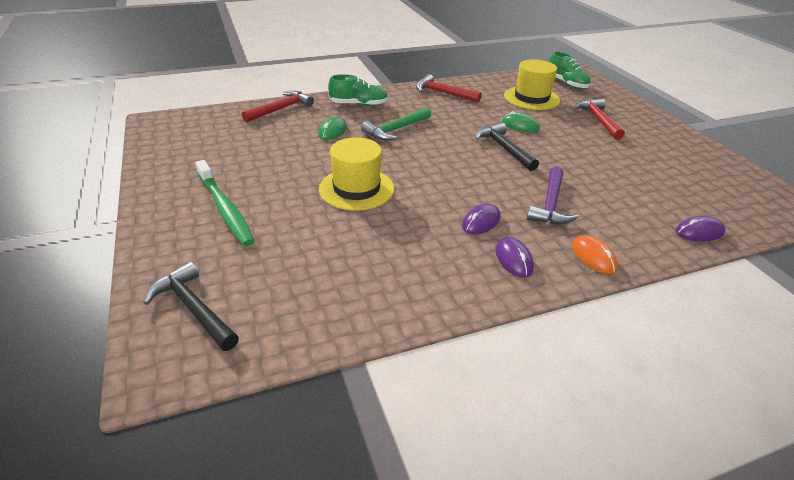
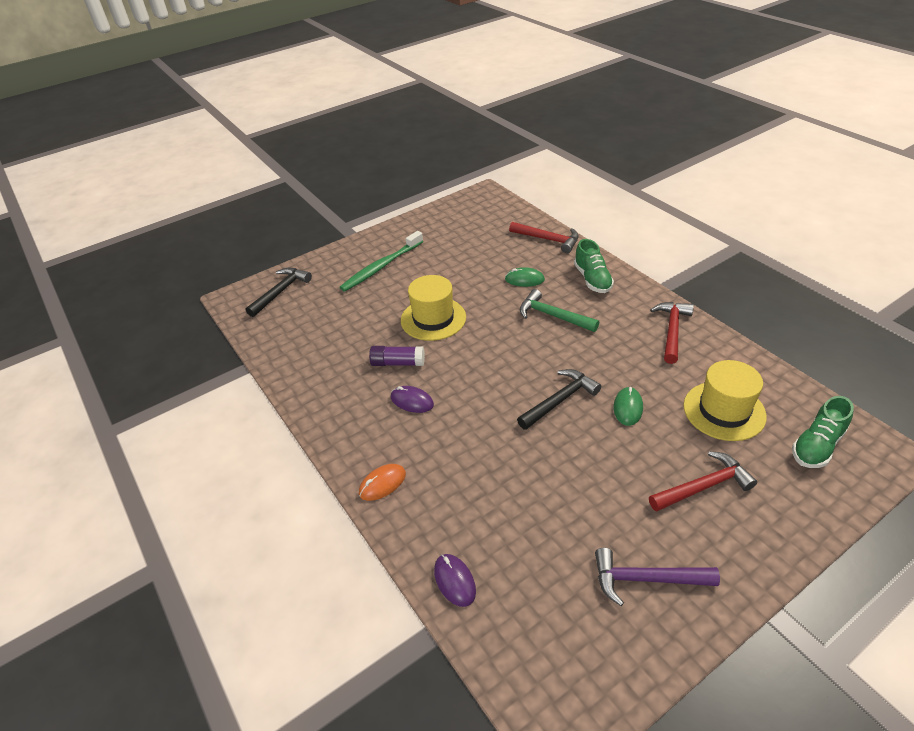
camera: 80 degrees right, 5 degrees up
purple mouse [495,237,534,277] -> none
purple hammer [527,166,578,225] -> purple hammer moved to [595,548,720,606]
none -> purple glue stick [369,346,425,366]

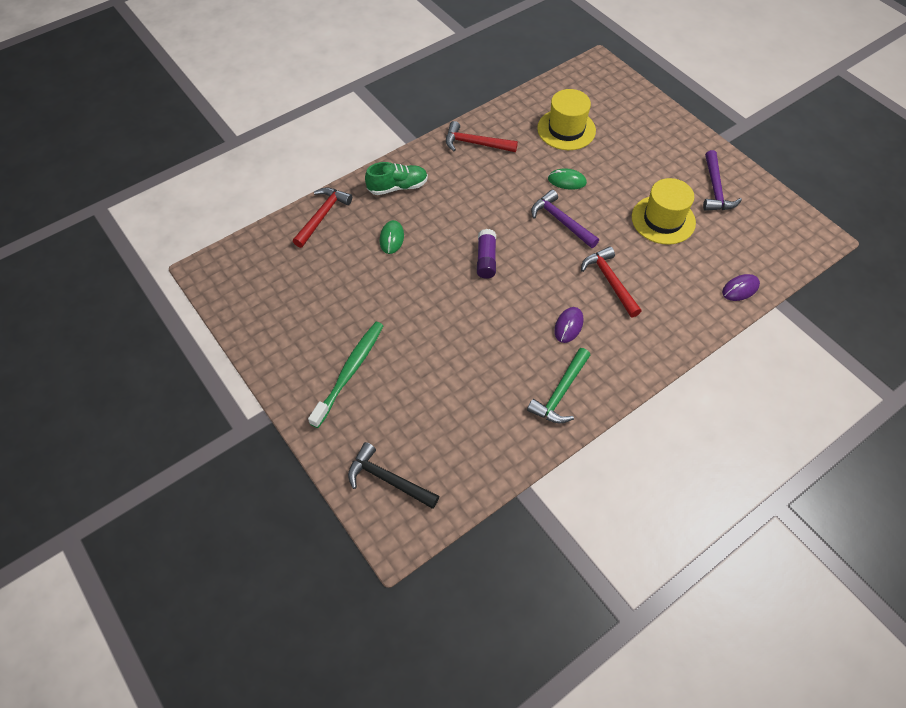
camera: 95 degrees left, 15 degrees up
green toothbrush [340,231,423,292] -> green toothbrush turned 105 degrees counterclockwise [308,322,384,428]
orange mouse [359,464,406,501] -> none
purple glue stick [369,346,425,366] -> purple glue stick moved to [477,229,496,279]
yellow hat [401,275,466,341] -> yellow hat moved to [632,178,696,245]
black hammer [517,369,601,430] -> purple hammer [531,190,599,248]
green hammer [520,289,599,332] -> green hammer moved to [527,348,590,424]
red hammer [649,451,757,512] -> red hammer moved to [581,246,641,317]
green shoe [792,396,854,468] -> none

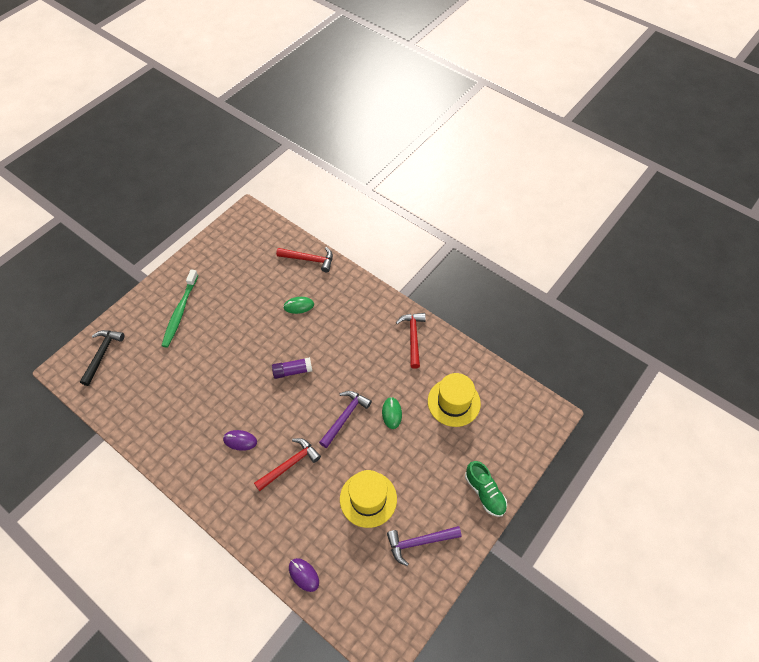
camera: 75 degrees right, 0 degrees up
green toothbrush [308,322,384,428] -> green toothbrush turned 90 degrees clockwise [162,270,198,348]
green shoe [365,162,428,195] -> green shoe moved to [465,461,507,517]
green hammer [527,348,590,424] -> none

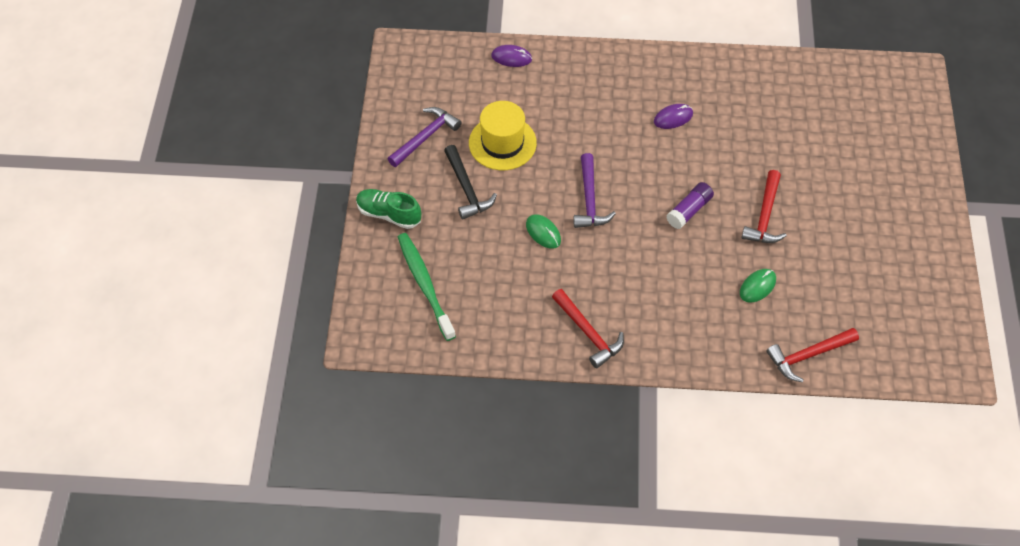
camera: 145 degrees right, 0 degrees up
black hammer [80,330,124,386] -> black hammer moved to [444,145,497,220]
green toothbrush [162,270,198,348] -> green toothbrush moved to [398,233,456,341]
red hammer [254,438,321,491] -> red hammer moved to [741,170,787,243]
yellow hat [428,373,481,427] -> none

